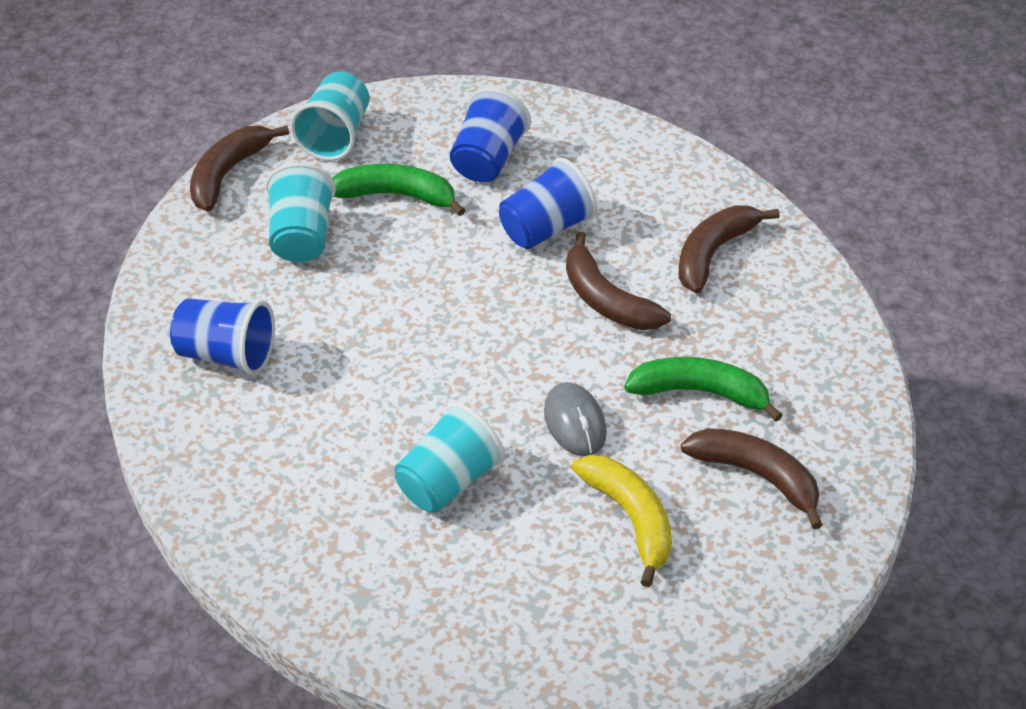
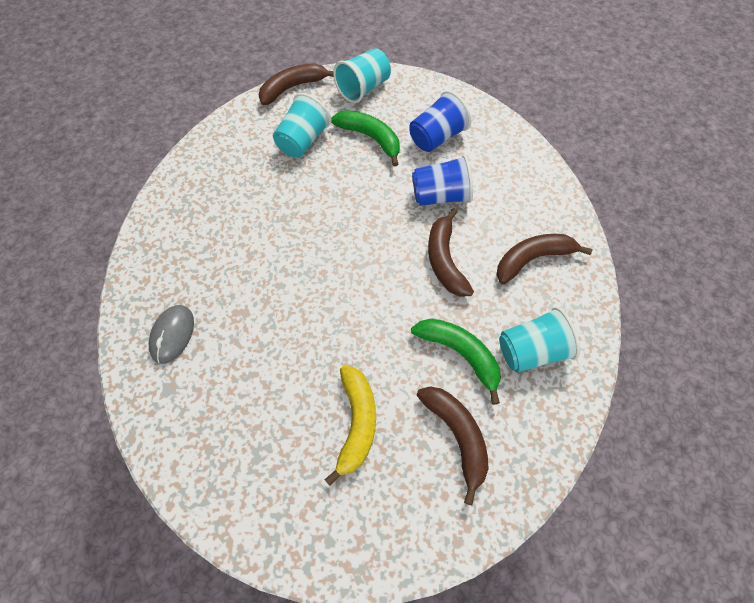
camera: 30 degrees right, 15 degrees up
blue cup [170,298,275,376] -> none
turquoise cup [394,403,505,513] -> turquoise cup moved to [499,307,580,373]
grey mouse [544,382,607,456] -> grey mouse moved to [149,305,194,364]

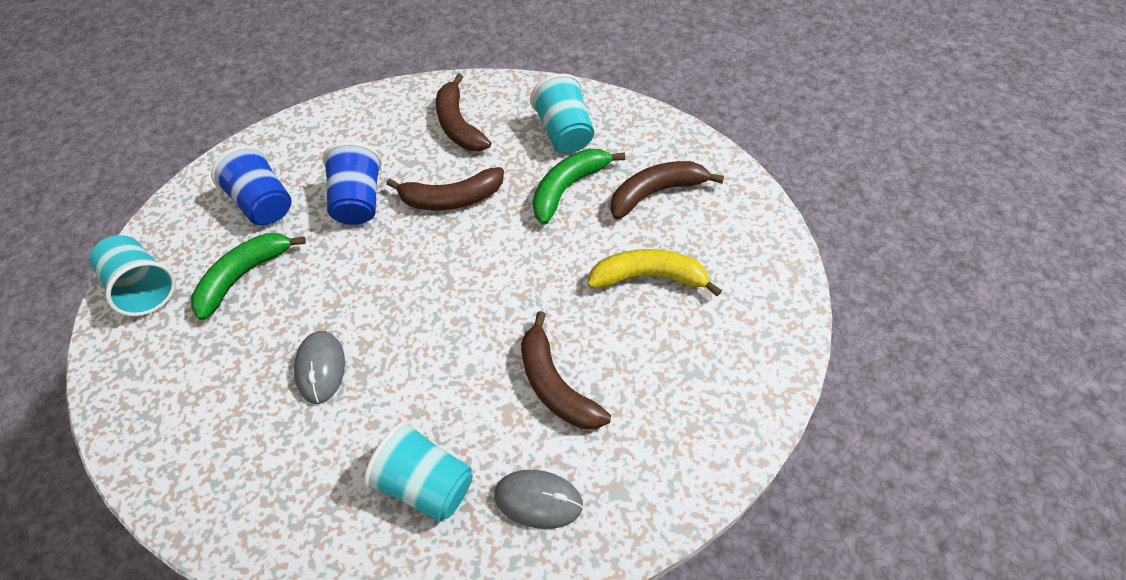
camera: 85 degrees left, 5 degrees down
brown banana [259,63,334,105] -> brown banana moved to [521,311,611,429]
turquoise cup [273,93,332,158] -> turquoise cup moved to [363,421,473,522]
none -> grey mouse [294,331,345,404]

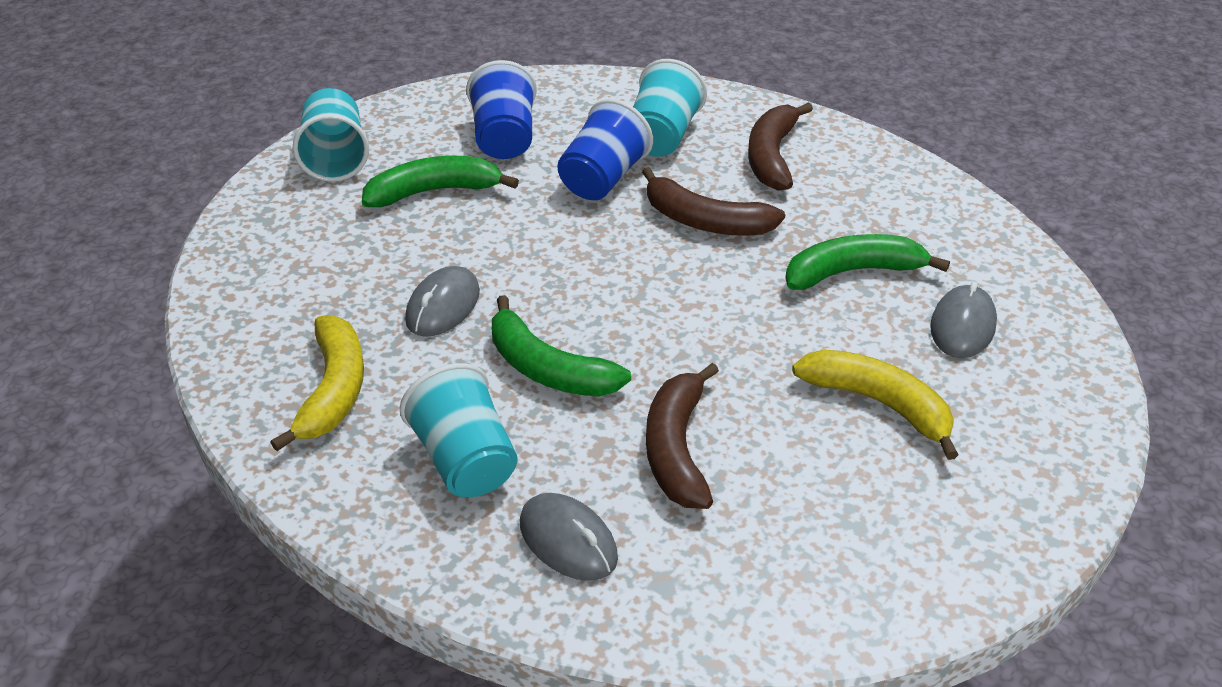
camera: 30 degrees right, 15 degrees down
turquoise cup [530,74,594,153] -> turquoise cup moved to [633,59,707,157]
brown banana [611,161,724,219] -> grey mouse [930,281,997,358]
none -> yellow banana [270,315,364,451]
none -> green banana [492,295,631,397]

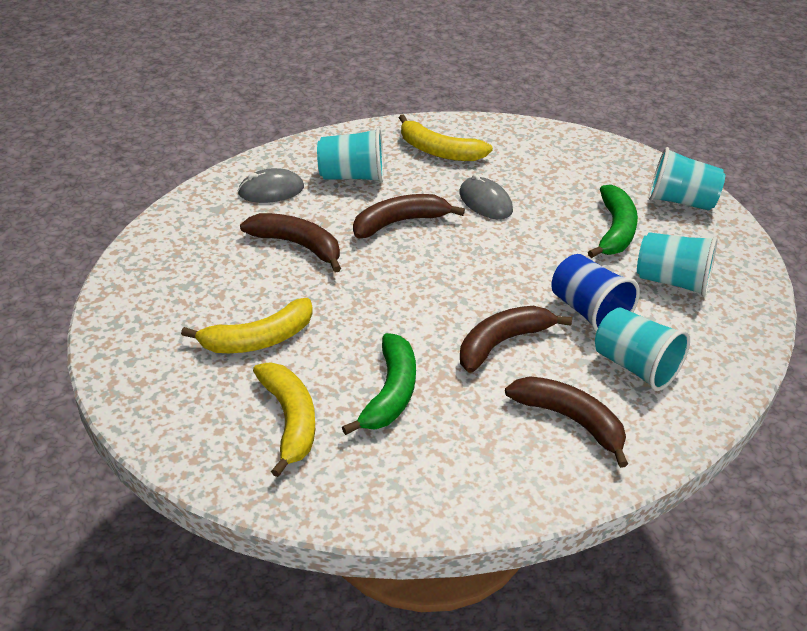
camera: 115 degrees right, 0 degrees up
blue cup [466,60,537,159] -> turquoise cup [637,232,717,297]
green banana [492,295,631,397] -> brown banana [353,194,465,238]
grey mouse [930,281,997,358] -> yellow banana [253,362,315,477]

